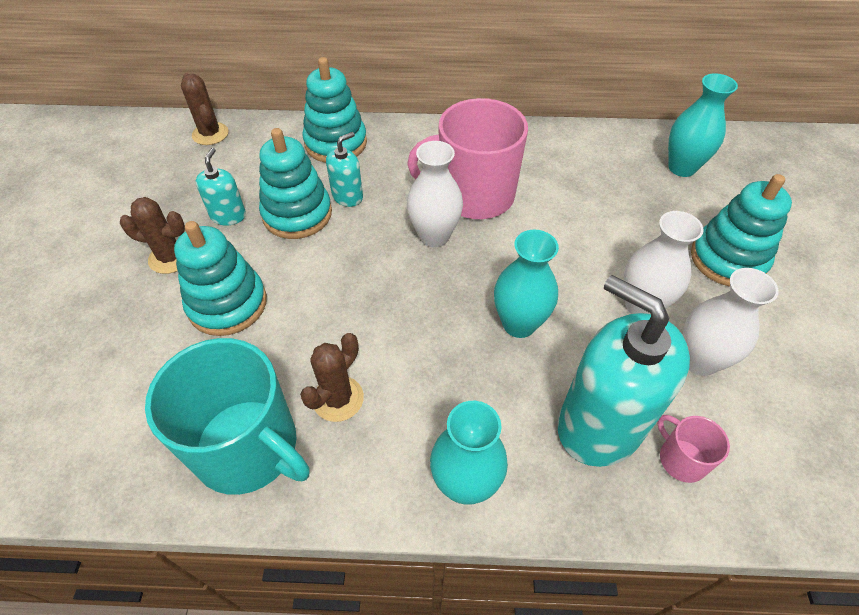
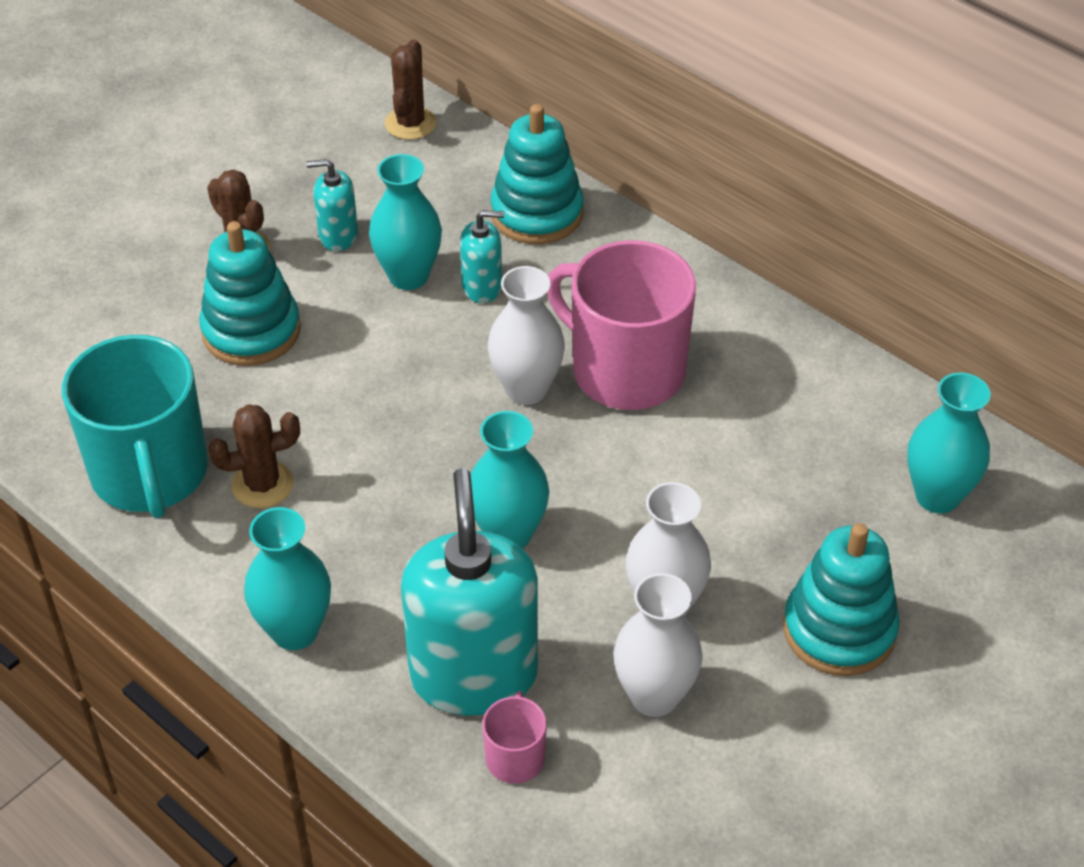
camera: 40 degrees right, 5 degrees down
turquoise soap dispenser [196,148,246,225] -> turquoise soap dispenser turned 135 degrees counterclockwise [306,159,358,251]
turquoise stacking toy [259,128,332,239] -> turquoise vase [369,154,442,290]

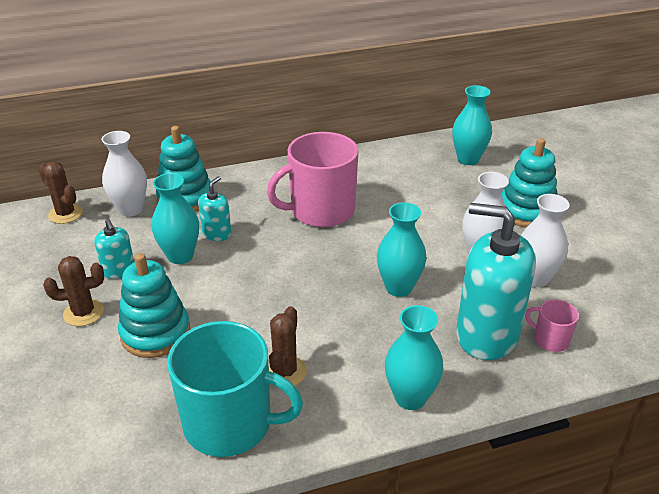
camera: 60 degrees left, 10 degrees down
turquoise soap dispenser [306,159,358,251] -> turquoise soap dispenser turned 60 degrees counterclockwise [94,219,134,279]
white vase [488,266,565,405] -> white vase moved to [102,131,147,217]

